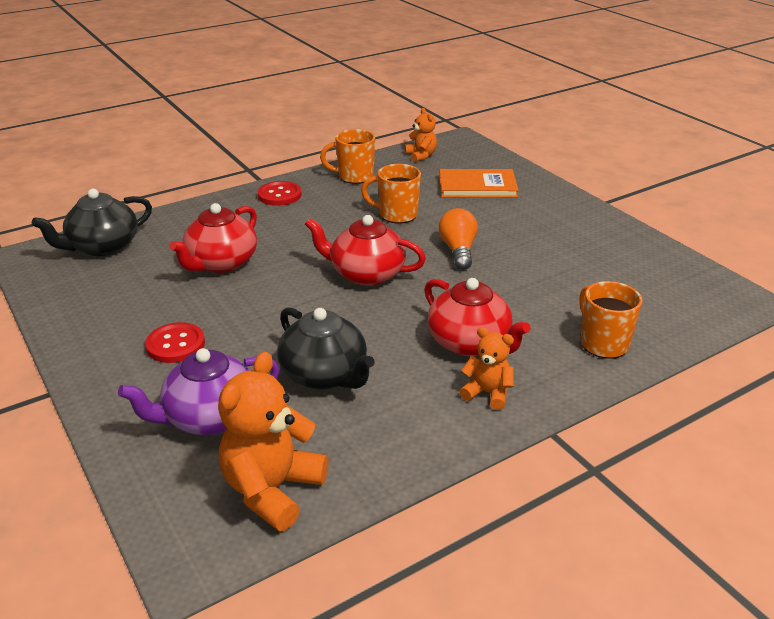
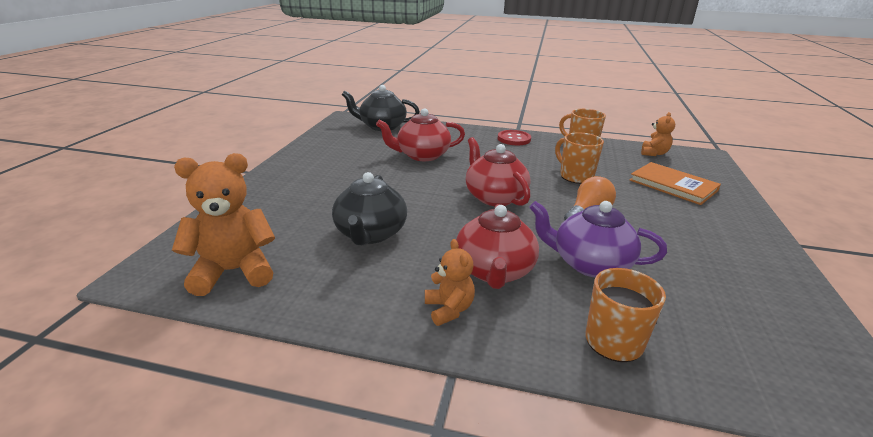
camera: 45 degrees right, 5 degrees down
purple teapot [118,348,280,435] -> purple teapot moved to [529,201,667,277]
red button [145,322,205,363] -> none

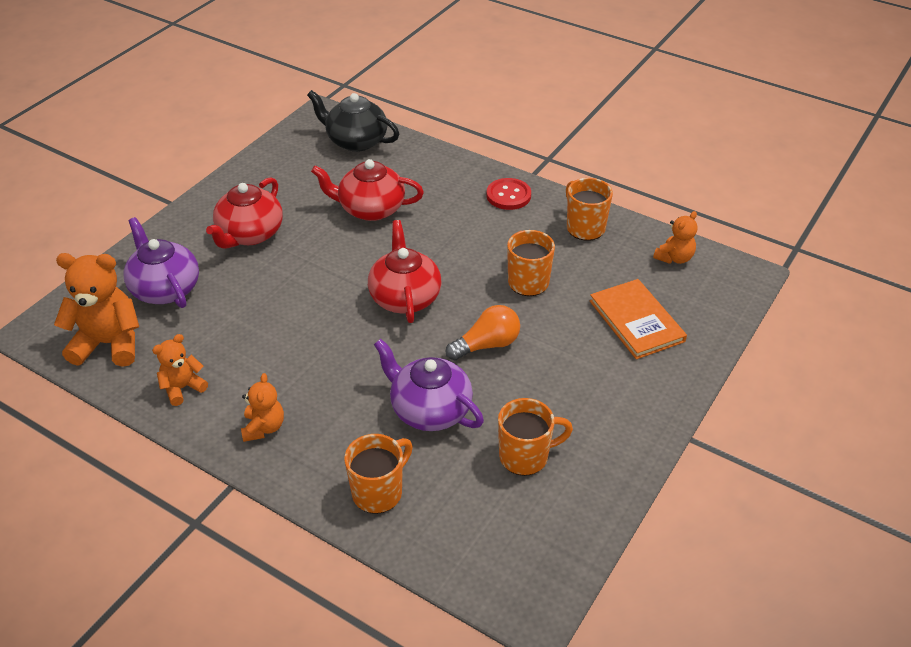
camera: 20 degrees right, 15 degrees up
black teapot [332,172,407,245] -> none
red teapot [456,204,539,289] -> red teapot moved to [206,177,283,249]
none -> purple teapot [123,217,199,308]
none -> orange teddy bear [152,334,208,406]
none -> orange mug [498,398,573,476]

